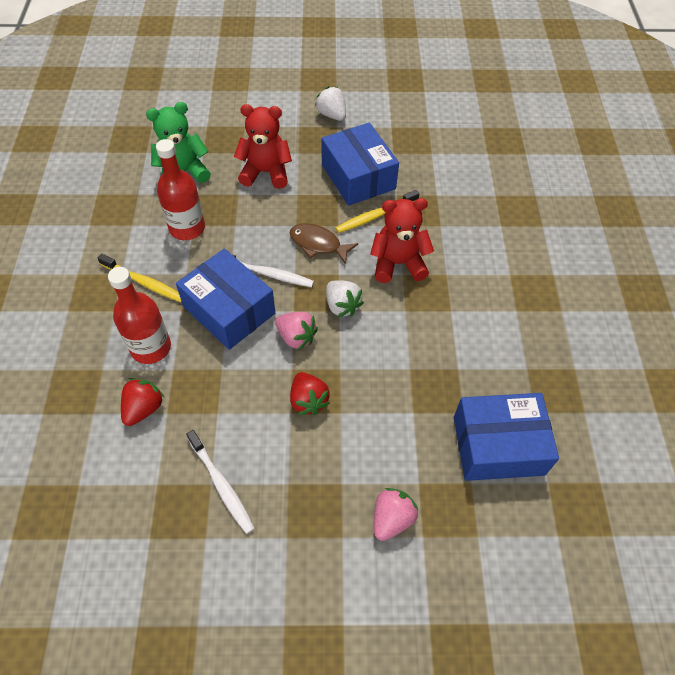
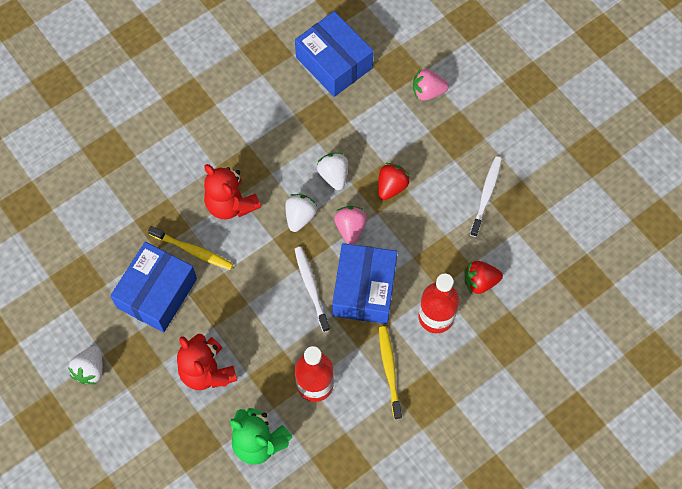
camera: 125 degrees left, 10 degrees up
brown fish [289,223,358,265] -> none
none -> white strawberry [317,153,348,190]

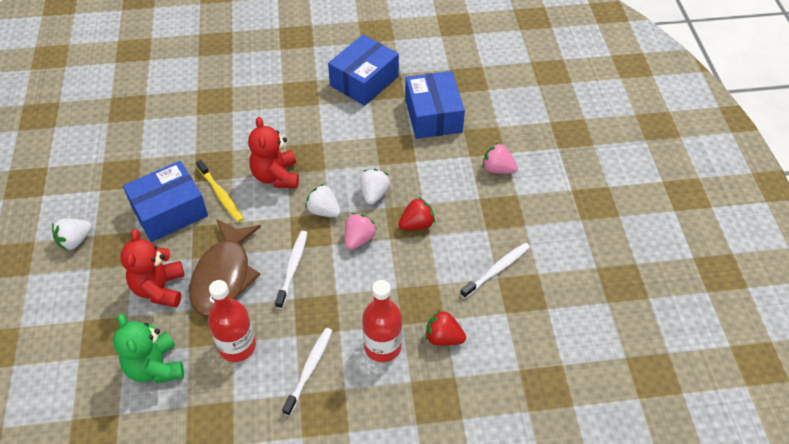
camera: 30 degrees right, 15 degrees down
white strawberry [285,194,317,232] -> white strawberry turned 105 degrees counterclockwise [305,184,341,217]
blue box [332,243,398,324] -> blue box moved to [328,35,399,106]
yellow toothbrush [379,326,402,419] -> white toothbrush [282,328,332,416]
none -> brown fish [189,219,261,317]

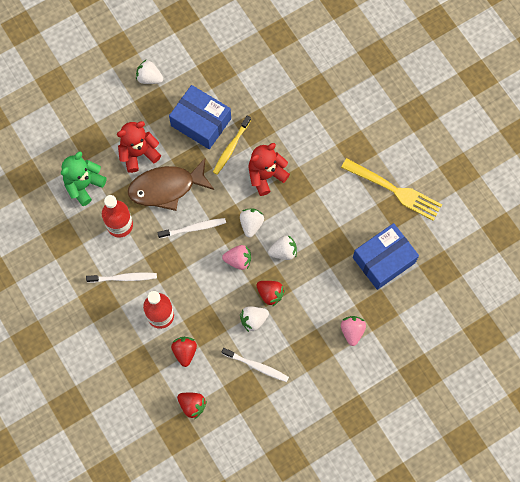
camera: 65 degrees right, 20 degrees up
blue box [328,35,399,106] -> yellow fork [341,158,442,221]
none -> red strawberry [177,393,207,419]
none -> white strawberry [240,306,269,332]

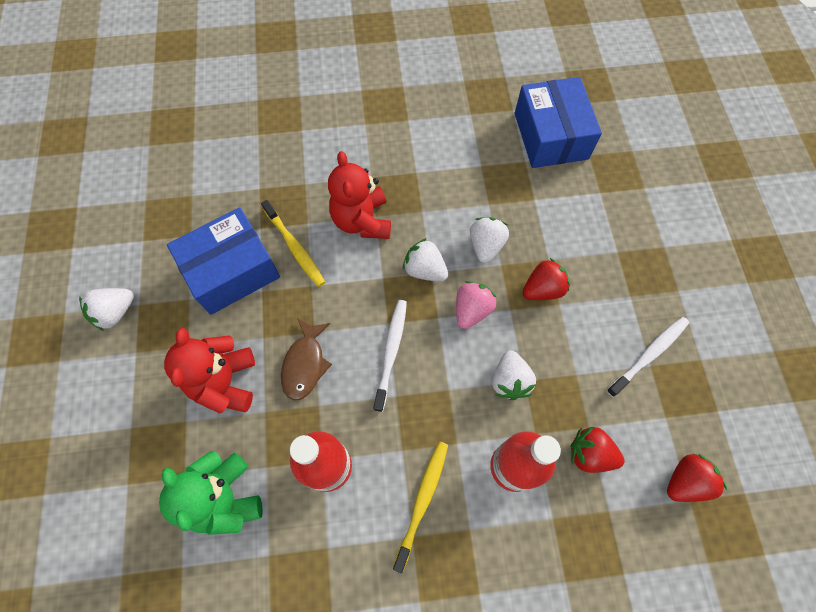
camera: 65 degrees left, 5 degrees down
white toothbrush [86,272,157,283] -> yellow toothbrush [393,441,448,573]
brown fish [128,158,214,211] -> brown fish [281,318,332,401], size x0.58
white strawberry [240,306,269,332] -> white strawberry moved to [492,350,536,400]
yellow fork [341,158,442,221] -> none
pink strawberry [341,316,366,346] -> none

